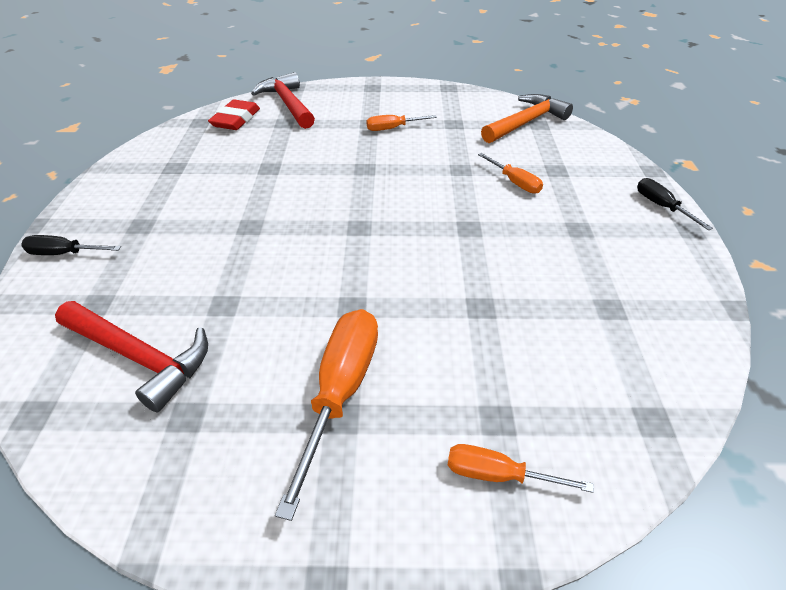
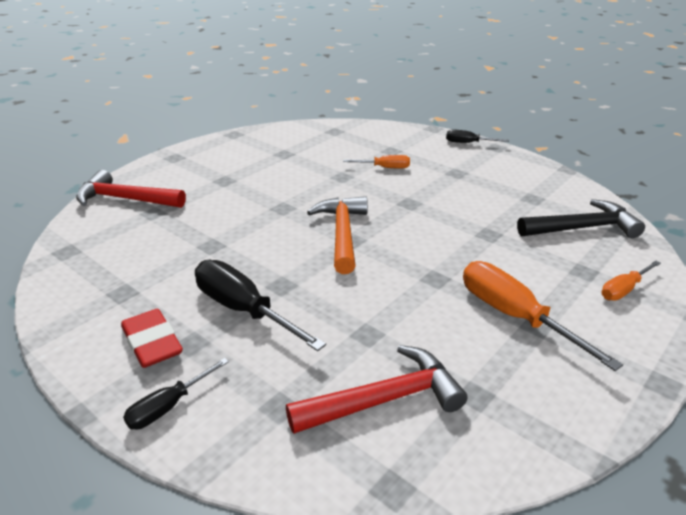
camera: 50 degrees left, 10 degrees down
red eraser [208,100,260,130] -> red eraser moved to [121,309,183,368]
orange screwdriver [366,115,437,131] -> none
orange hammer [481,94,573,143] -> orange hammer moved to [307,196,368,274]
none -> black screwdriver [195,260,326,351]
none -> black hammer [517,199,645,238]

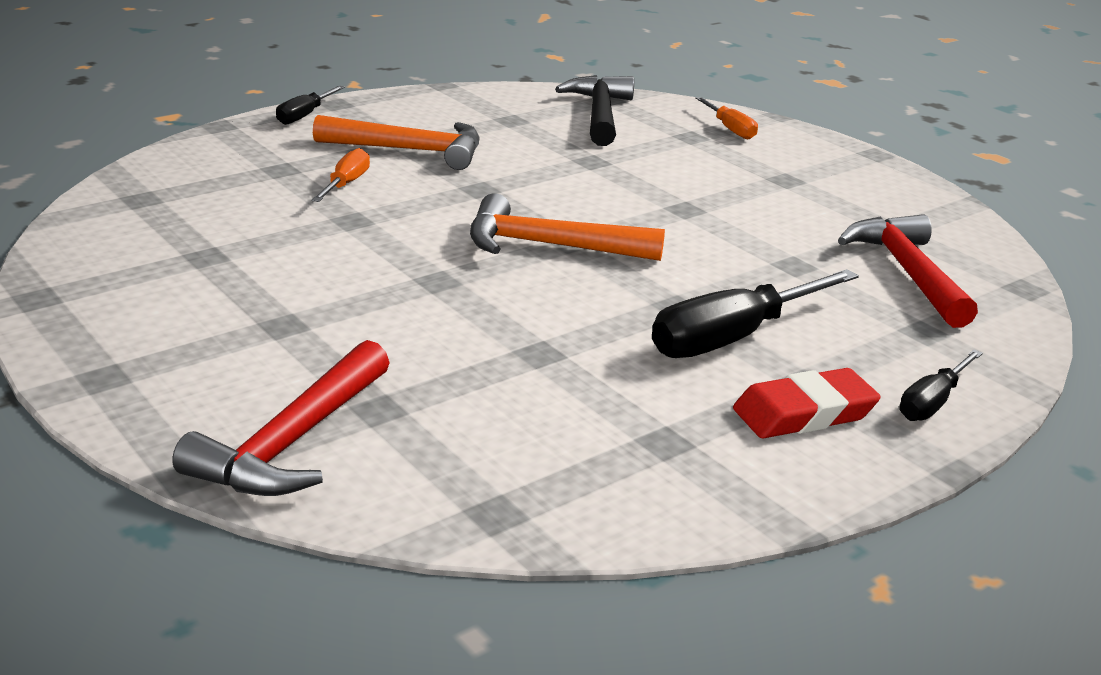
camera: 80 degrees left, 5 degrees down
black screwdriver [123,358,229,429] -> black screwdriver turned 75 degrees clockwise [899,350,983,421]
orange screwdriver [463,261,623,371] -> none
none -> orange hammer [313,115,479,170]

